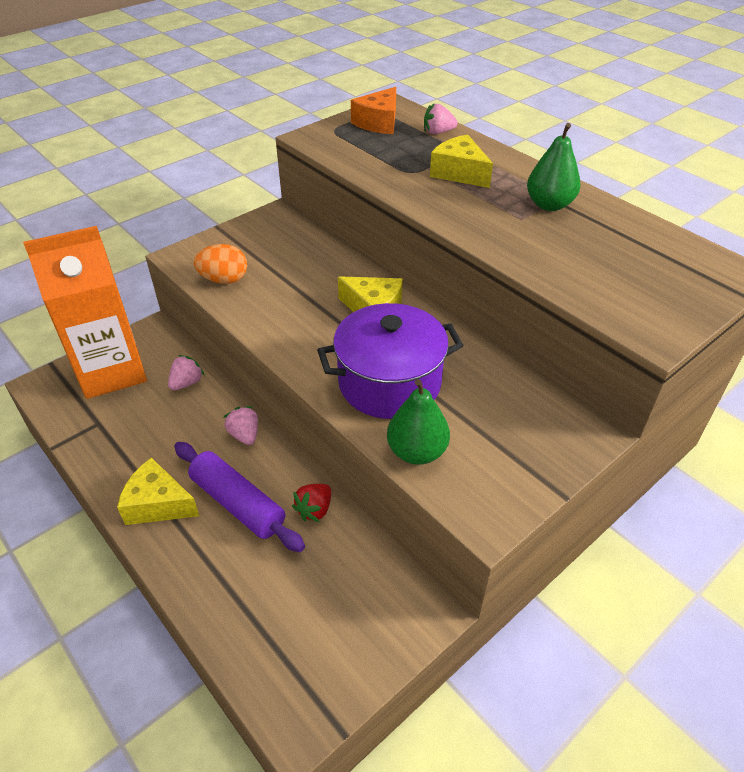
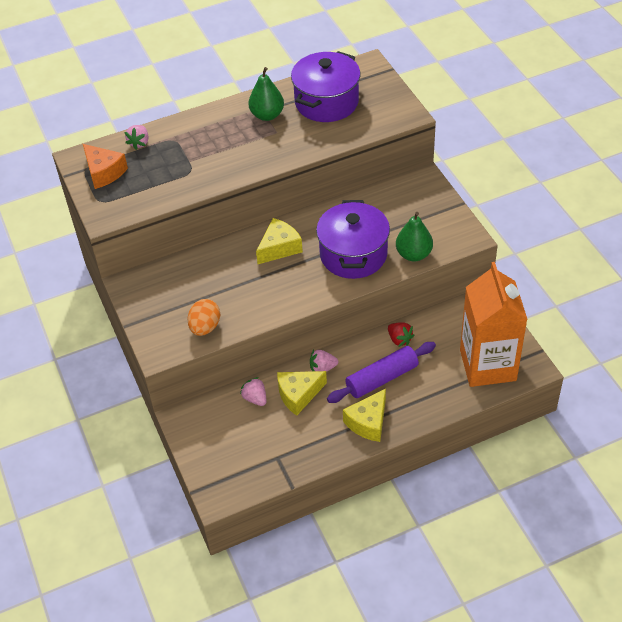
camera: 70 degrees left, 5 degrees up
orange carton [23,226,147,399] -> orange carton moved to [460,262,528,387]
yellow cheese [430,134,493,188] -> yellow cheese moved to [277,371,327,416]
none -> purple pot [291,51,360,122]

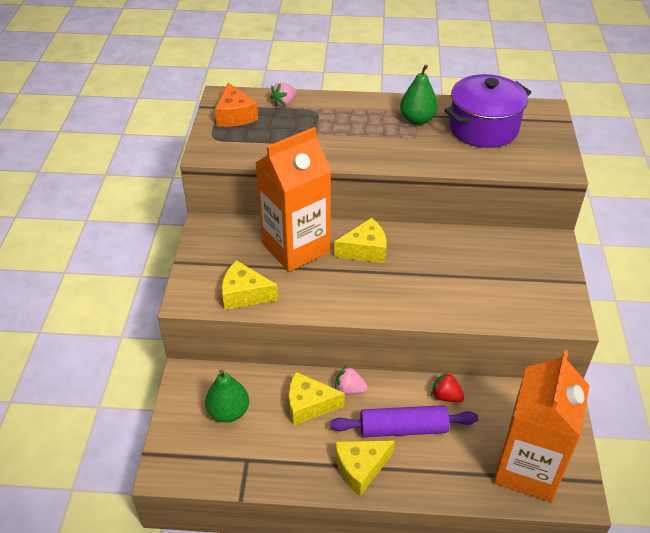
camera: 25 degrees right, 5 degrees down
orange egg [188,299,220,336] -> yellow cheese [222,260,278,310]
pink strawberry [240,377,266,406] -> none
purple pot [316,200,390,279] -> none
red strawberry [388,322,414,347] -> red strawberry turned 135 degrees clockwise [431,372,464,403]
green pear [396,212,433,261] -> green pear moved to [205,370,249,423]
none -> orange carton [255,127,331,272]

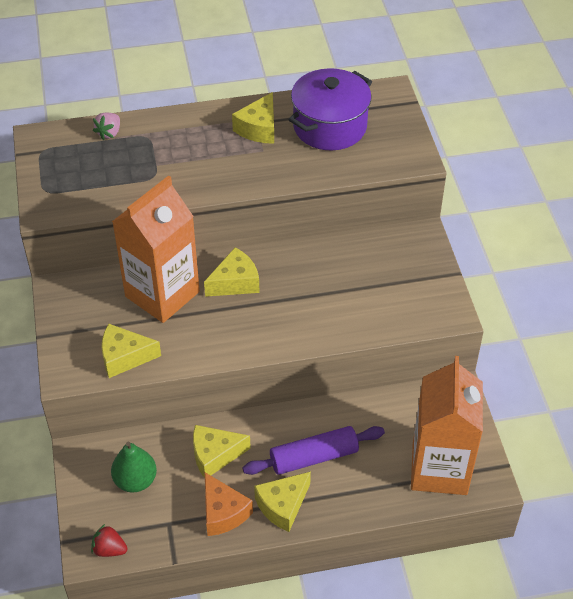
camera: 15 degrees left, 5 degrees up
orange cheese [215,83,258,127] -> orange cheese moved to [205,472,253,536]
pink strawberry [335,365,368,395] -> none
green pear [400,65,438,125] -> yellow cheese [232,92,274,144]
red strawberry [431,372,464,403] -> red strawberry moved to [91,524,128,557]

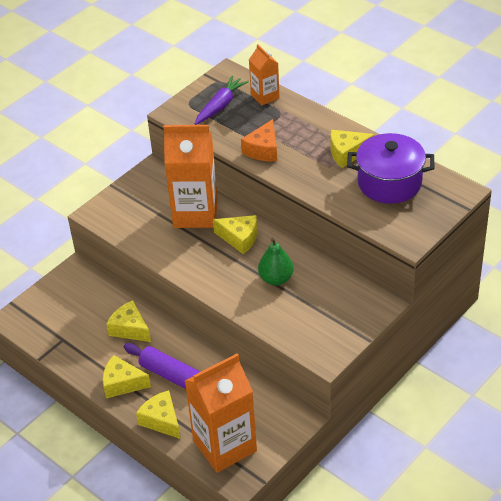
camera: 55 degrees right, 5 degrees down
red strawberry [91,524,128,557] -> none
pink strawberry [93,112,120,140] -> orange carton [249,44,280,106]
yellow cheese [101,324,161,378] -> yellow cheese moved to [136,390,181,439]
green pear [111,442,157,492] -> green pear moved to [258,238,294,285]
orange cheese [205,472,253,536] -> orange cheese moved to [241,119,277,161]
none -> purple carrot [195,75,249,125]

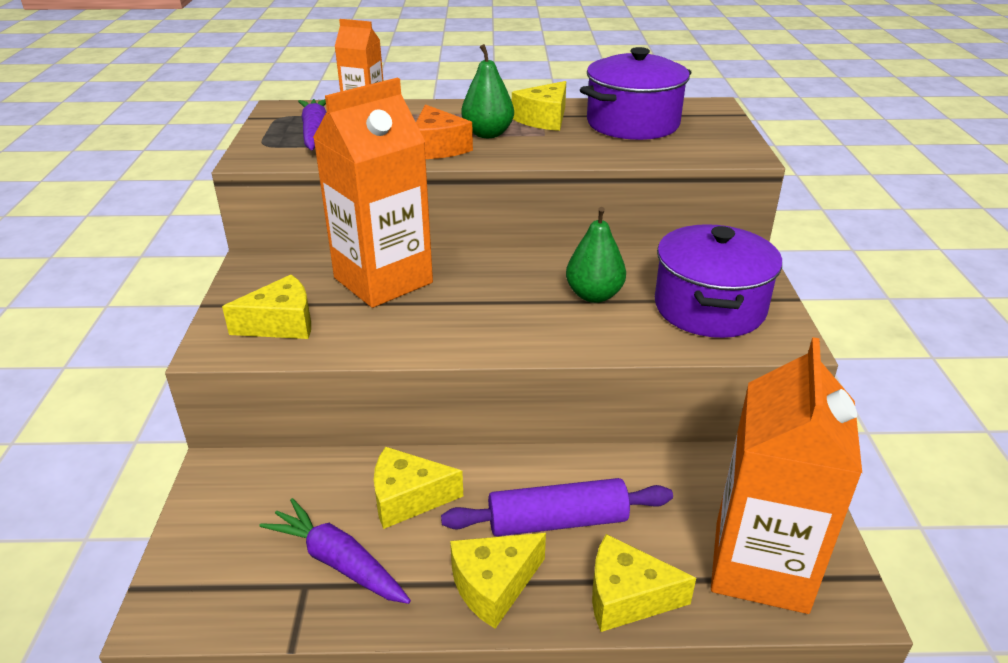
camera: 45 degrees left, 10 degrees down
yellow cheese [213,215,257,254] -> yellow cheese moved to [222,275,311,339]
none -> purple carrot [259,498,411,604]
none -> green pear [461,44,514,138]
none -> purple pot [655,224,782,338]

